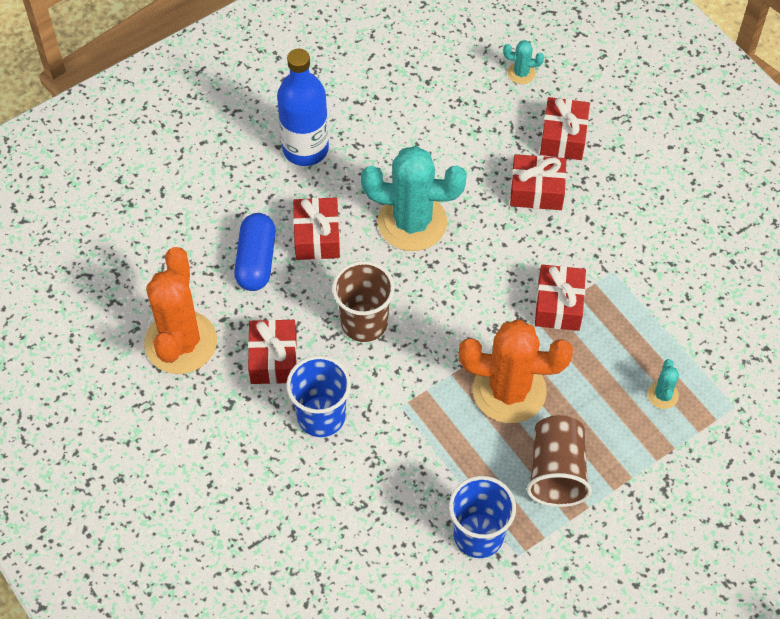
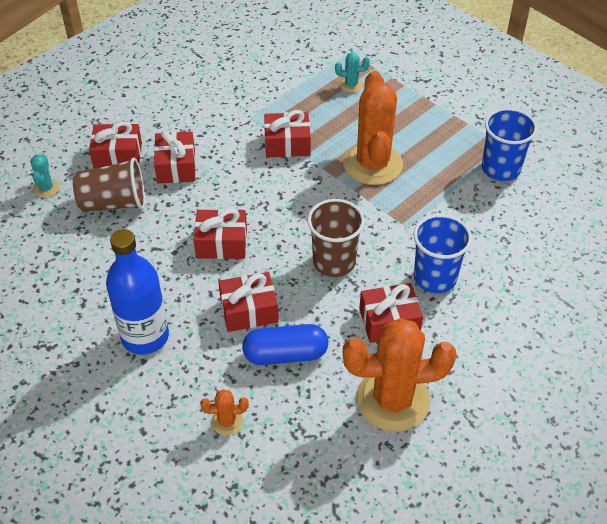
camera: 100 degrees left, 10 degrees down
turquoise cactus [361,146,467,251] -> red gift [194,209,247,259]
brown cup [527,415,592,507] -> brown cup moved to [73,157,145,212]
none -> orange cactus [200,389,249,436]

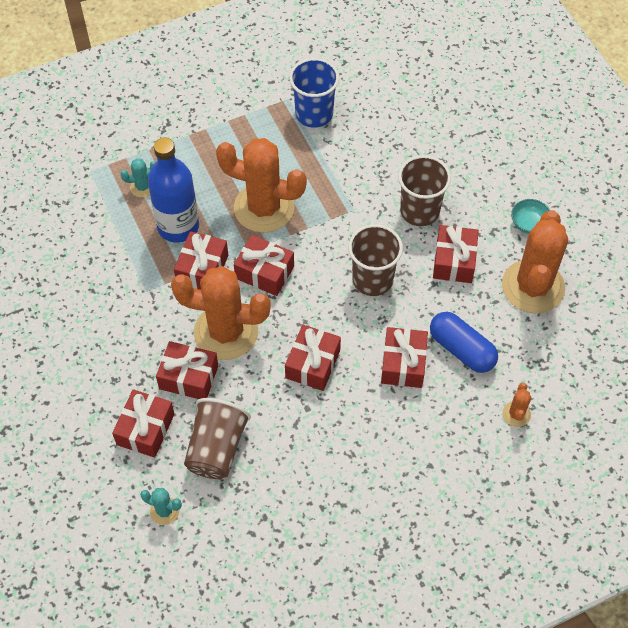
camera: 70 degrees left, 10 degrees up
blue bottle [106,229,169,355] -> blue bottle moved to [148,137,199,243]
blue capsule [242,324,328,365] -> blue capsule turned 60 degrees counterclockwise [430,312,498,373]
turquoise cactus [335,52,370,93] -> turquoise cactus turned 60 degrees clockwise [121,158,156,197]
blue cup [413,214,472,293] -> brown cup [398,155,451,226]
none -> orange cactus [171,266,271,360]
none -> red gift [234,235,294,296]
none -> turquoise bowl [511,199,550,234]

